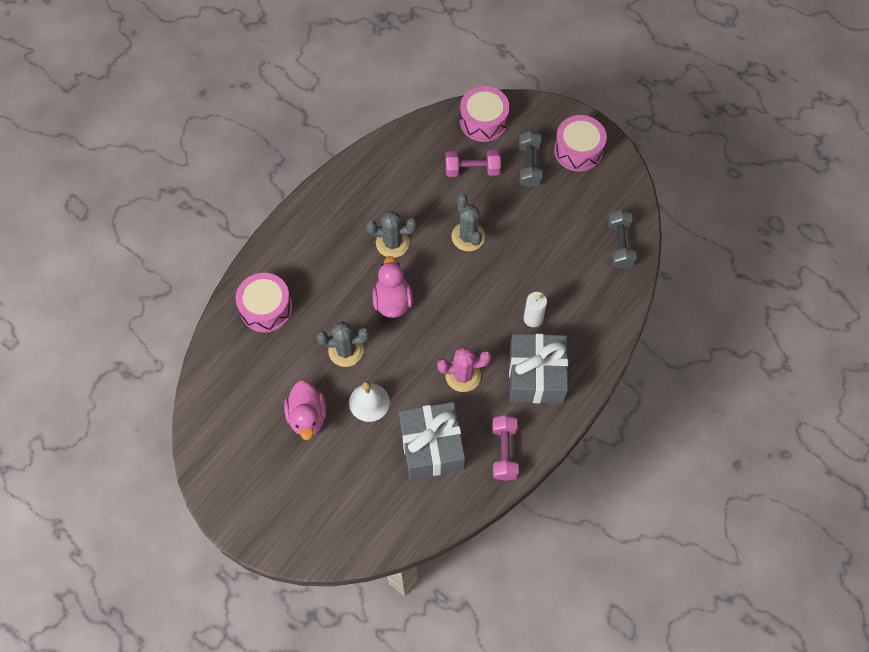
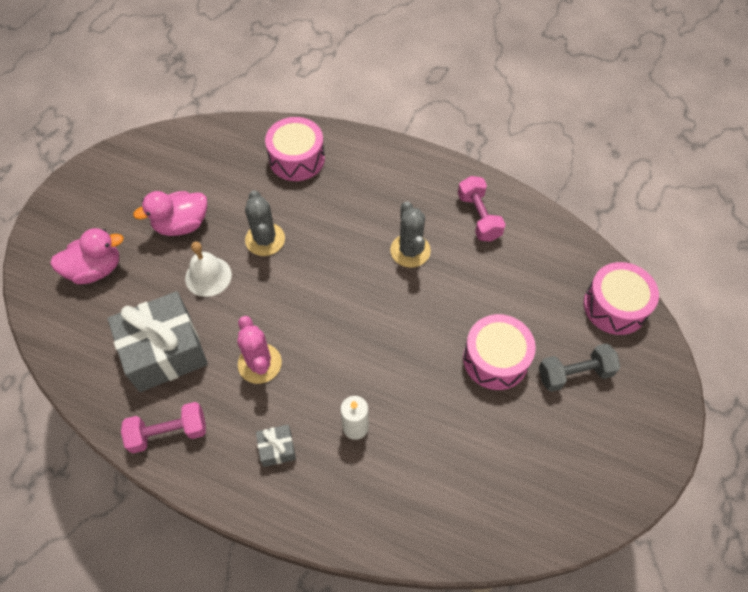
camera: 75 degrees right, 5 degrees down
pink duck [372,256,413,318] -> pink duck moved to [50,228,124,284]
pink dumbbell [446,150,501,177] -> pink dumbbell moved to [458,176,506,242]
grey cactus [451,194,485,251] -> none
grey gift [509,334,568,404] -> grey gift [256,425,296,467], size x0.44
pink drum [554,115,607,172] -> pink drum moved to [463,314,536,390]
grey dumbbell [607,209,637,269] -> none

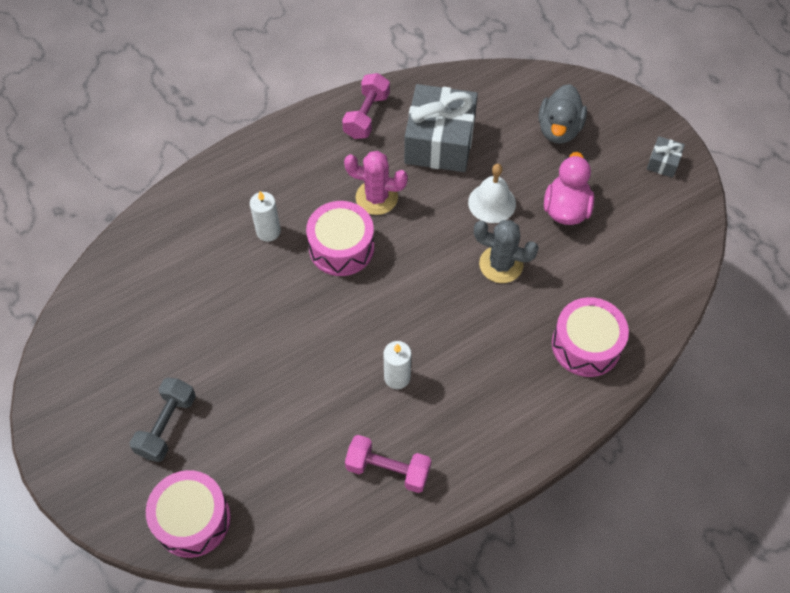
camera: 125 degrees right, 0 degrees up
pink duck [50,228,124,284] -> grey duck [538,84,587,144]
grey gift [256,425,296,467] -> grey gift moved to [647,136,685,178]
grey cactus [390,201,431,268] -> white candle [383,341,411,389]
pink drum [463,314,536,390] -> pink drum moved to [306,201,374,276]

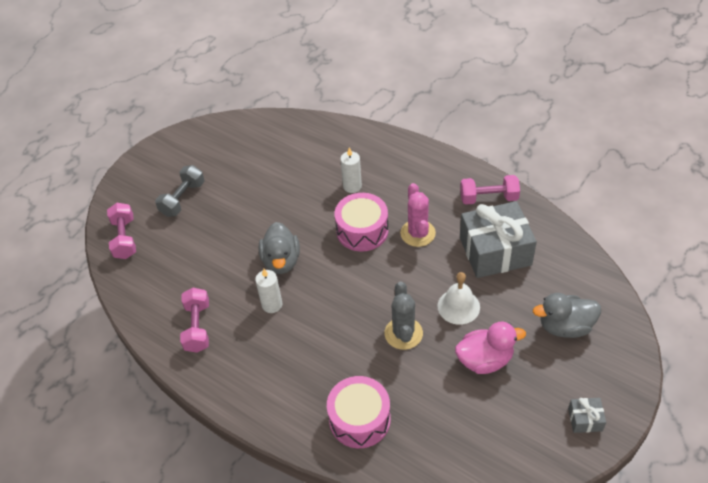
camera: 70 degrees right, 10 degrees down
grey dumbbell [130,378,196,462] -> grey dumbbell turned 60 degrees counterclockwise [155,165,205,217]
pink drum [146,470,231,558] -> pink dumbbell [107,203,136,259]
none -> grey duck [259,222,300,274]

